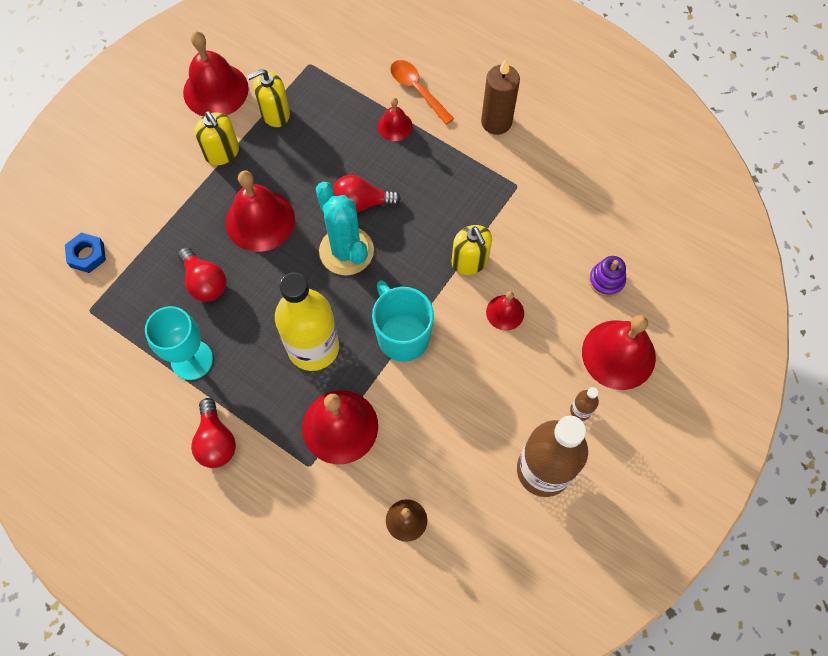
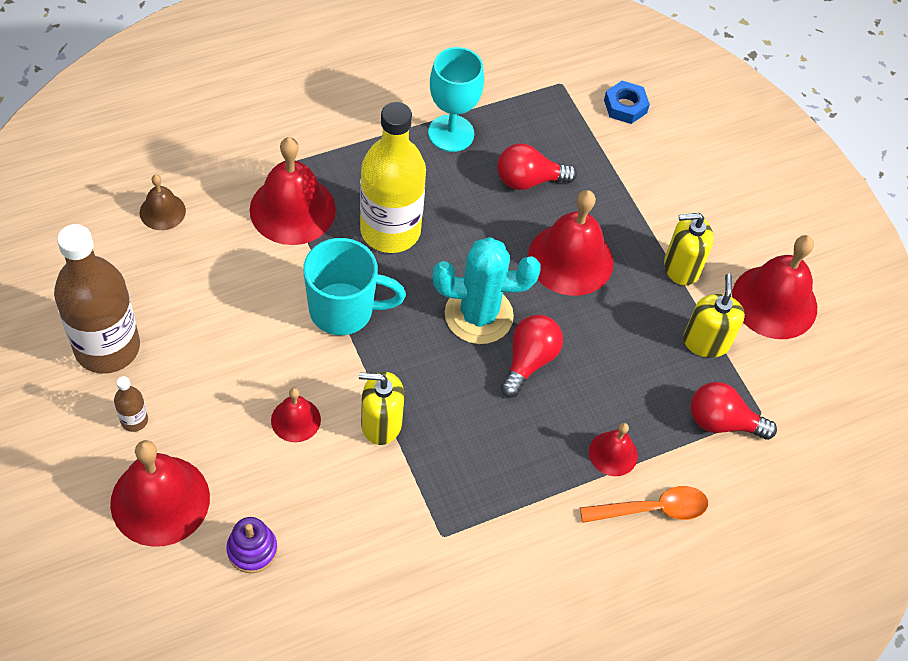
camera: 115 degrees right, 10 degrees down
red light bulb [191,398,236,468] -> red light bulb moved to [690,382,777,440]
brown candle [481,59,520,135] -> none

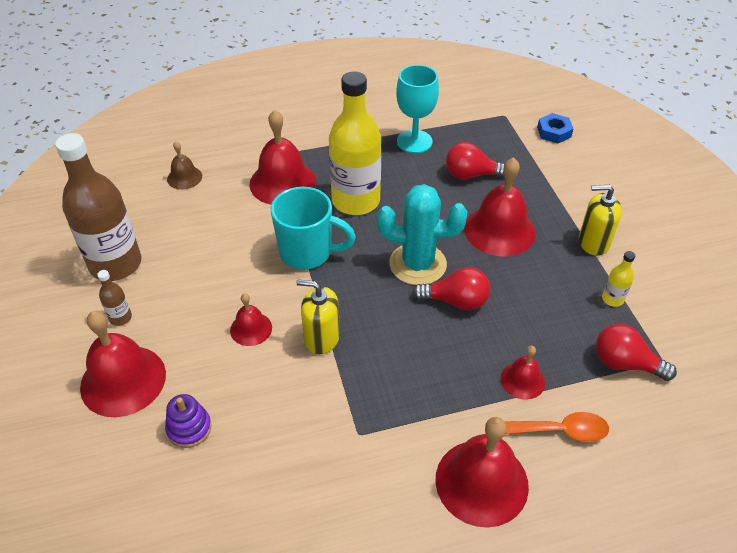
camera: 15 degrees right, 10 degrees down
red light bulb [501,315,563,397] -> red light bulb turned 60 degrees clockwise [412,267,490,310]
yellow soap dispenser [683,274,745,358] -> yellow bottle [602,251,635,307]
red bell [732,235,817,339] -> red bell moved to [436,417,529,528]

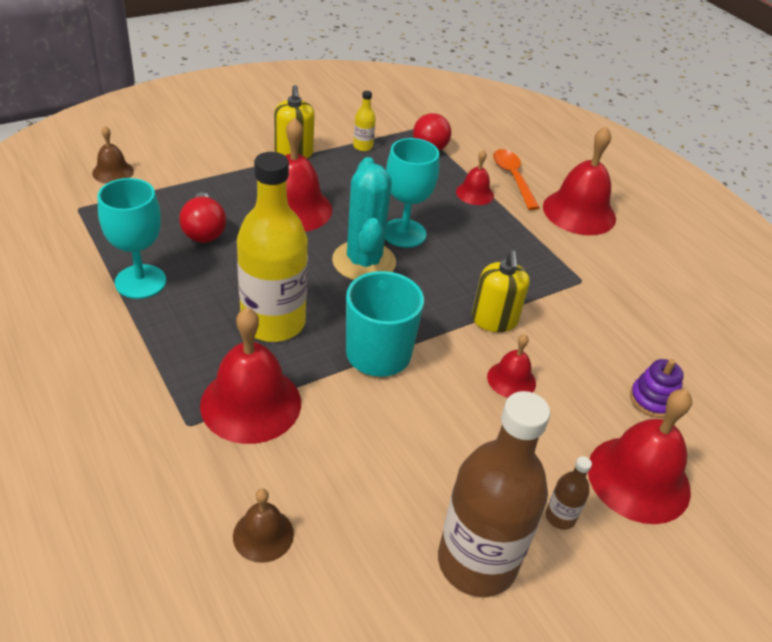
camera: 110 degrees left, 5 degrees down
red light bulb [412,267,490,310] -> turquoise goblet [385,138,439,248]
blue nut [537,113,573,144] -> brown bell [92,126,134,184]

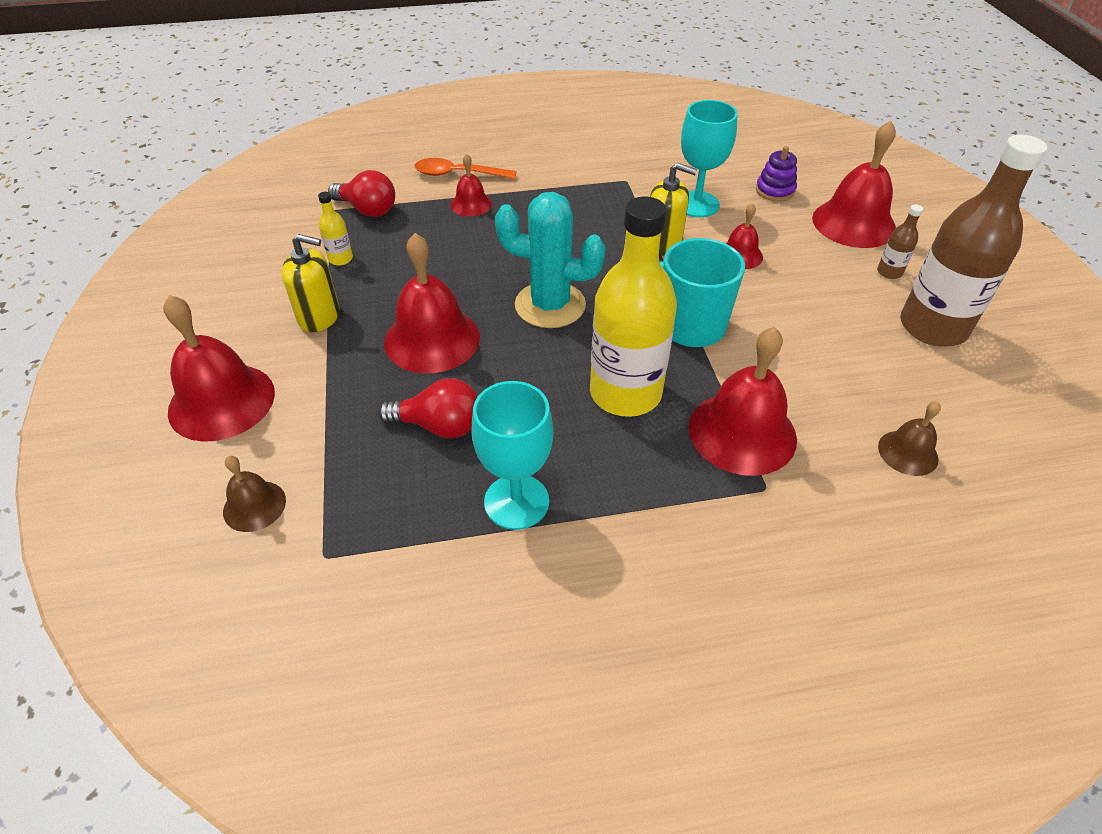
camera: 65 degrees left, 5 degrees up
turquoise goblet [385,138,439,248] -> turquoise goblet moved to [681,100,738,217]
red bell [543,126,616,235] -> red bell moved to [163,295,275,442]

